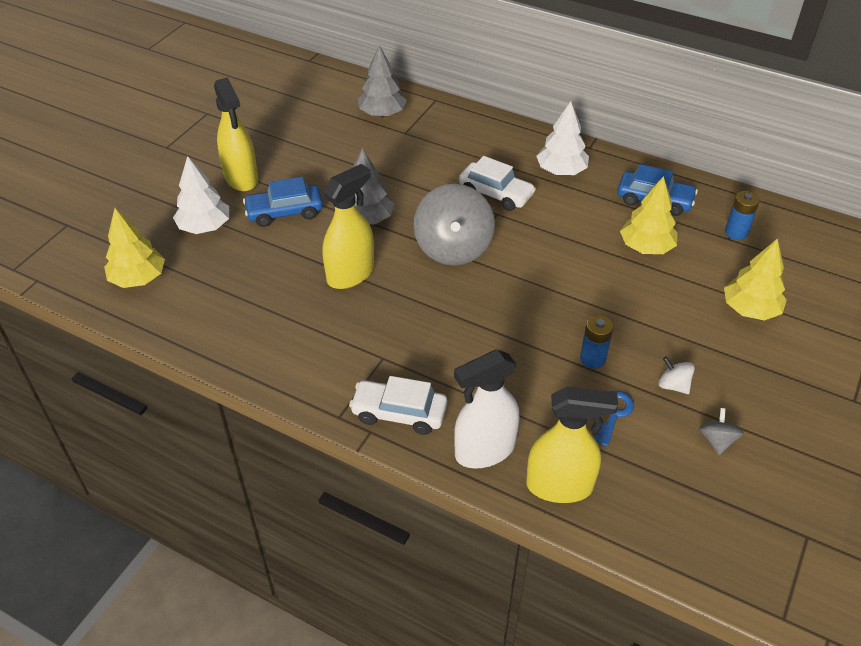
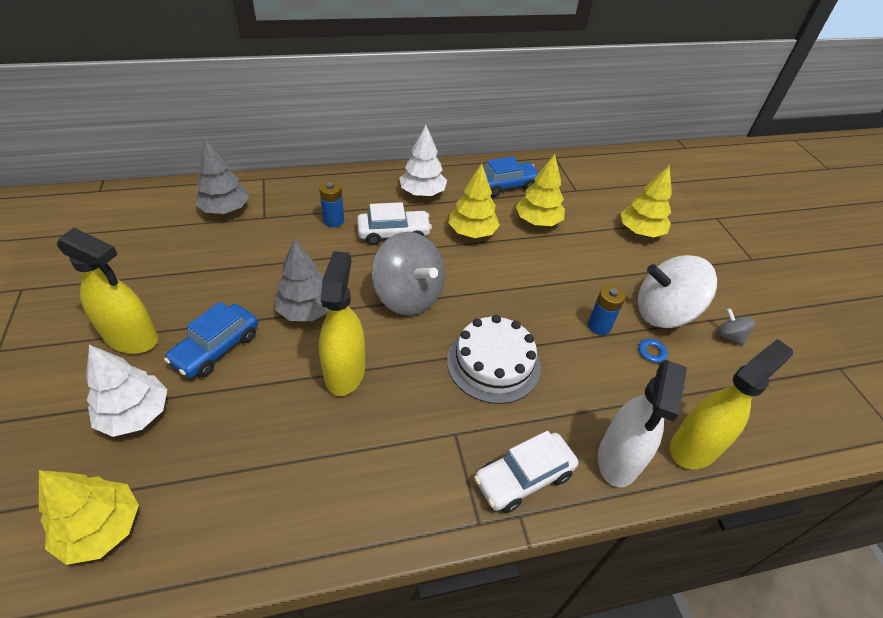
camera: 45 degrees left, 0 degrees up
white spinning top [658,357,695,394] -> white spinning top [638,255,717,328], size x2.29
blue battery [725,191,760,240] -> blue battery moved to [319,181,344,227]
none -> white cake [447,315,541,404]
none -> yellow tree [448,163,500,238]

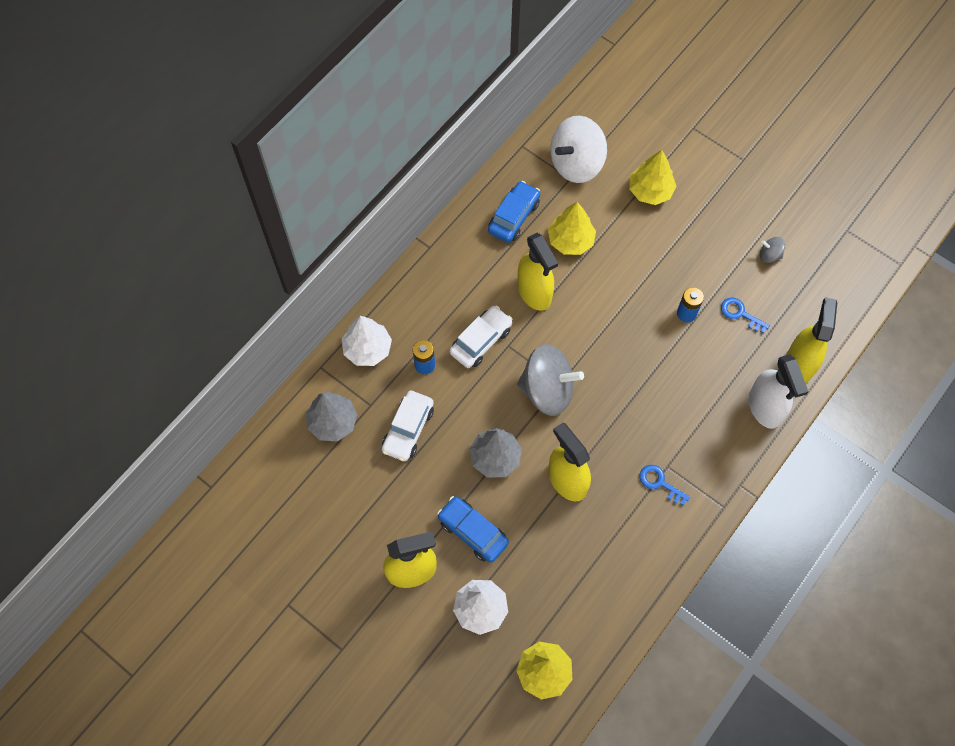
camera: 35 degrees left, 20 degrees up
blue car [164,302,258,378] -> blue car turned 135 degrees clockwise [437,496,509,563]
white tree [399,125,447,196] -> white tree moved to [342,316,392,366]
white cake [447,315,541,404] -> none
yellow tree [448,163,500,238] -> yellow spray bottle [518,233,558,311]
white car [474,431,578,513] -> white car moved to [382,391,434,461]
white spinning top [638,255,717,328] -> white spinning top moved to [550,116,607,183]
none -> blue key [640,465,690,506]

